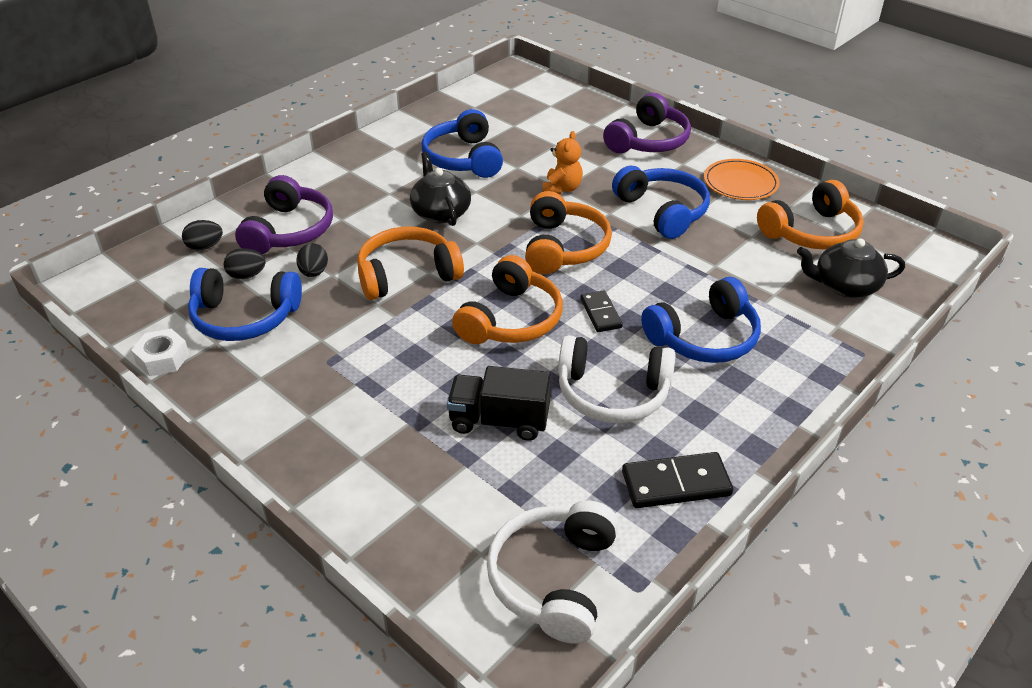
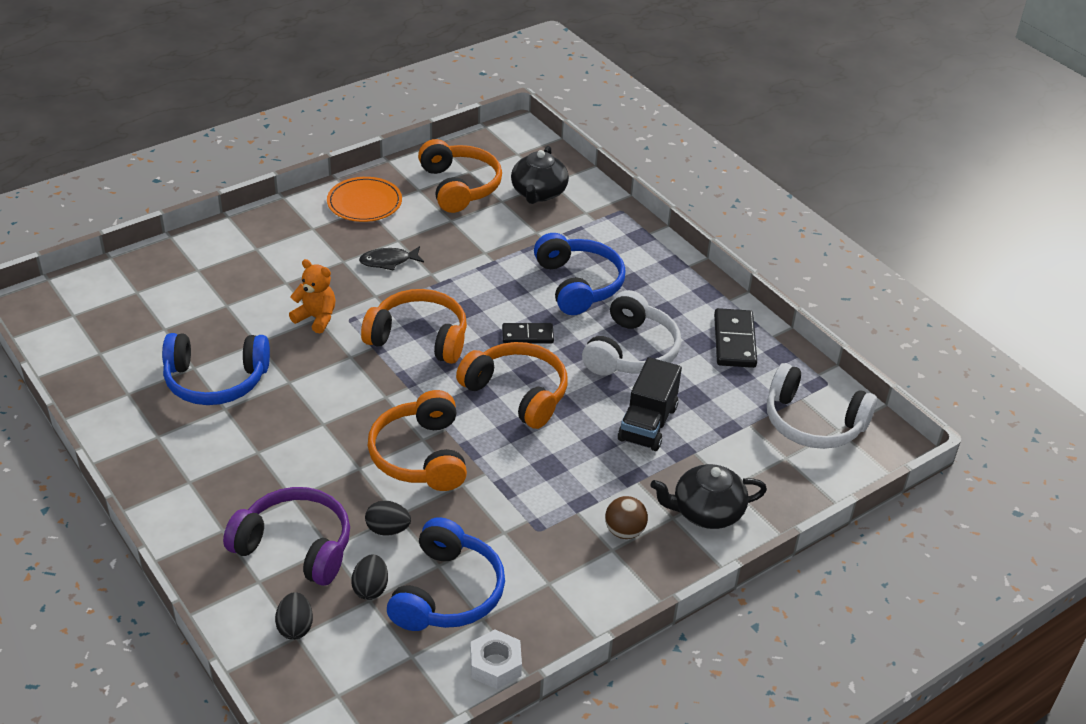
camera: 80 degrees left, 0 degrees up
black teapot [410,152,471,226] -> black teapot moved to [650,464,767,529]
purple headphones [603,93,691,153] -> none
blue headphones [612,165,710,239] -> black fish [359,246,424,271]
none -> brown ball [605,496,648,539]

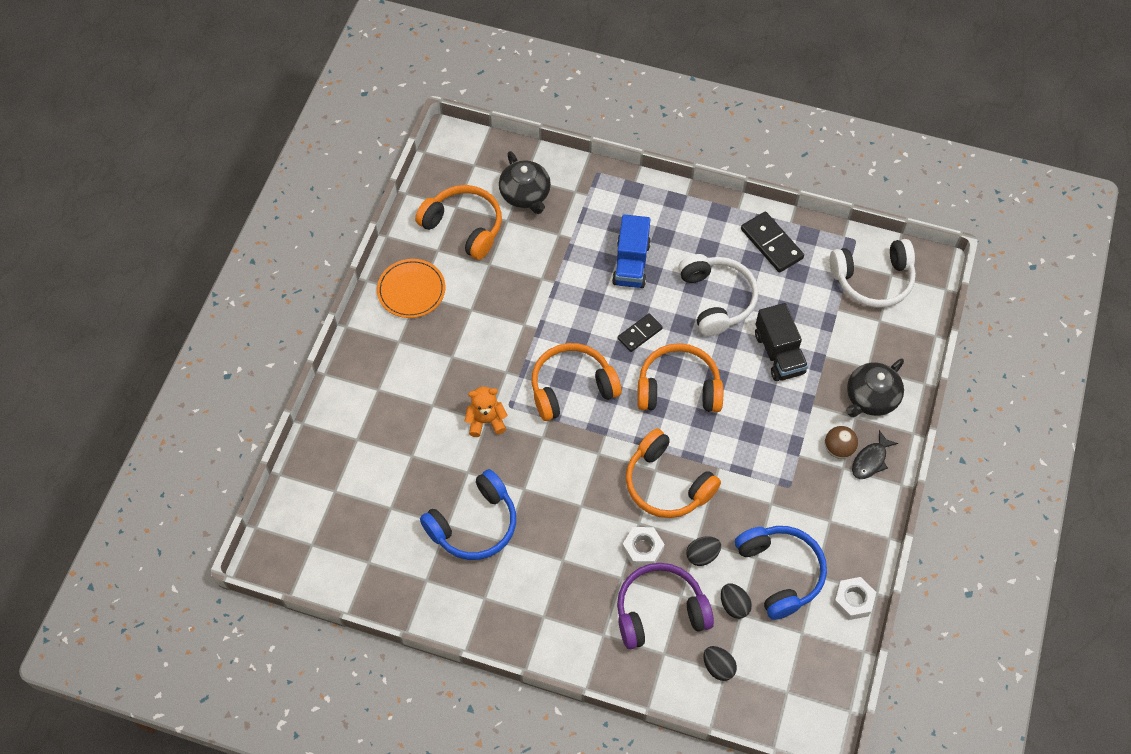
camera: 35 degrees left, 20 degrees up
black fish [359,246,424,271] -> black fish moved to [852,430,898,479]
blue headphones [534,233,626,315] -> blue truck [612,214,651,288]
none -> white nut [622,527,665,566]

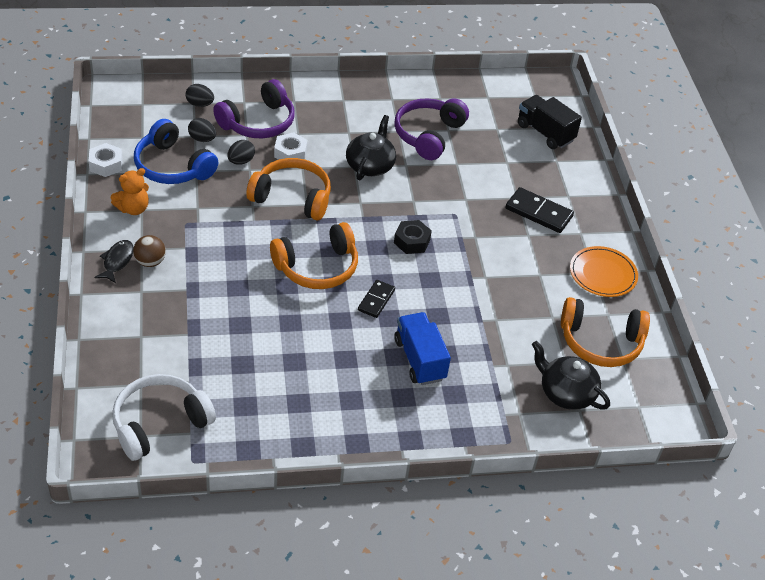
camera: 150 degrees right, 15 degrees down
blue headphones [420,469,516,560] -> purple headphones [394,98,469,160]
orange teddy bear [465,387,507,437] -> orange teddy bear moved to [111,168,149,215]
orange headphones [532,343,621,421] -> black nut [394,220,432,254]
white headphones [678,254,758,336] -> none
black domino [741,212,804,273] -> black domino moved to [506,187,574,233]
black truck [755,303,808,381] -> black truck moved to [518,95,582,149]
black teapot [846,359,904,417] -> black teapot moved to [346,115,396,180]

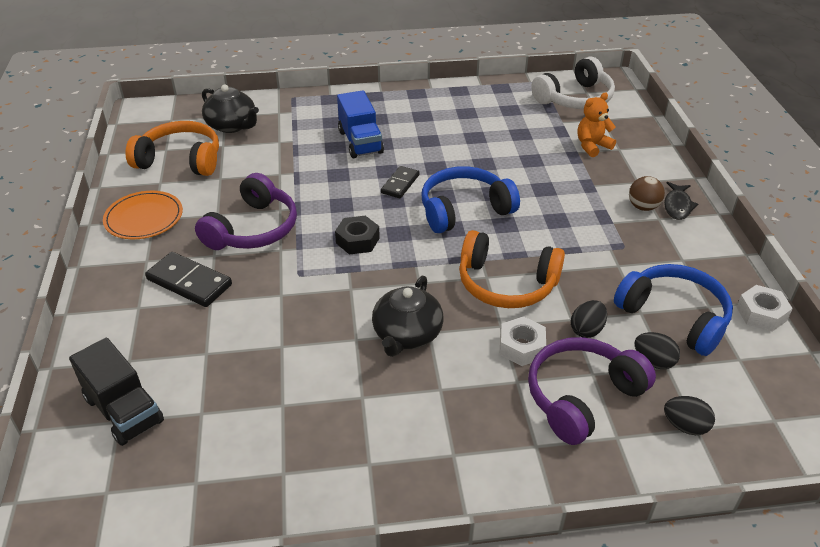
camera: 175 degrees left, 5 degrees down
orange teddy bear [111,168,149,215] -> orange teddy bear moved to [577,93,616,157]
orange headphones [270,222,358,289] -> blue headphones [422,166,520,233]
purple headphones [394,98,469,160] -> purple headphones moved to [195,173,297,250]

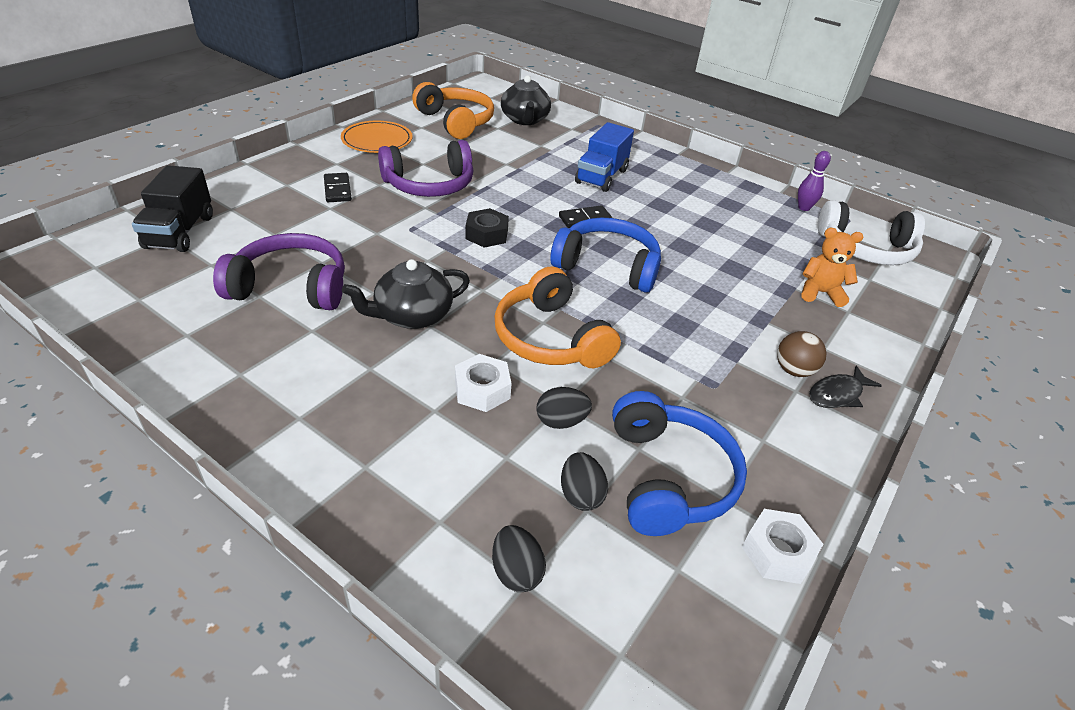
camera: 40 degrees right, 0 degrees up
black domino [145,252,232,307] -> black domino [324,173,352,202], size x0.65
purple headphones [528,337,656,445] -> purple headphones moved to [213,233,345,310]
none -> purple bowling pin [798,151,831,211]

